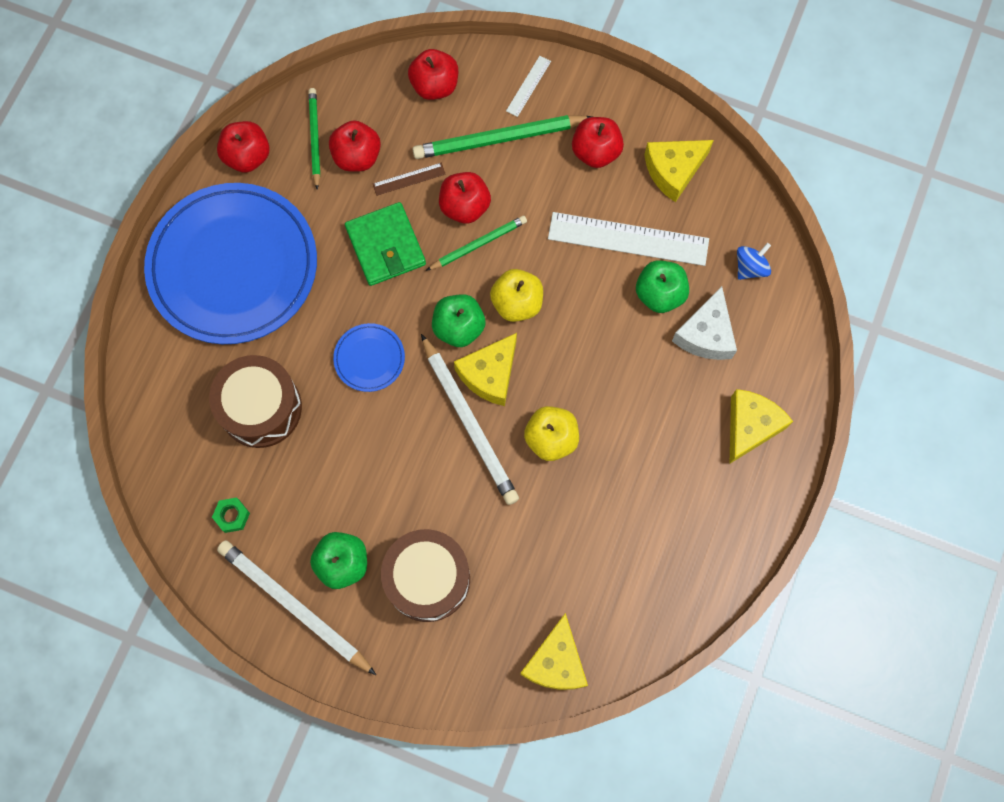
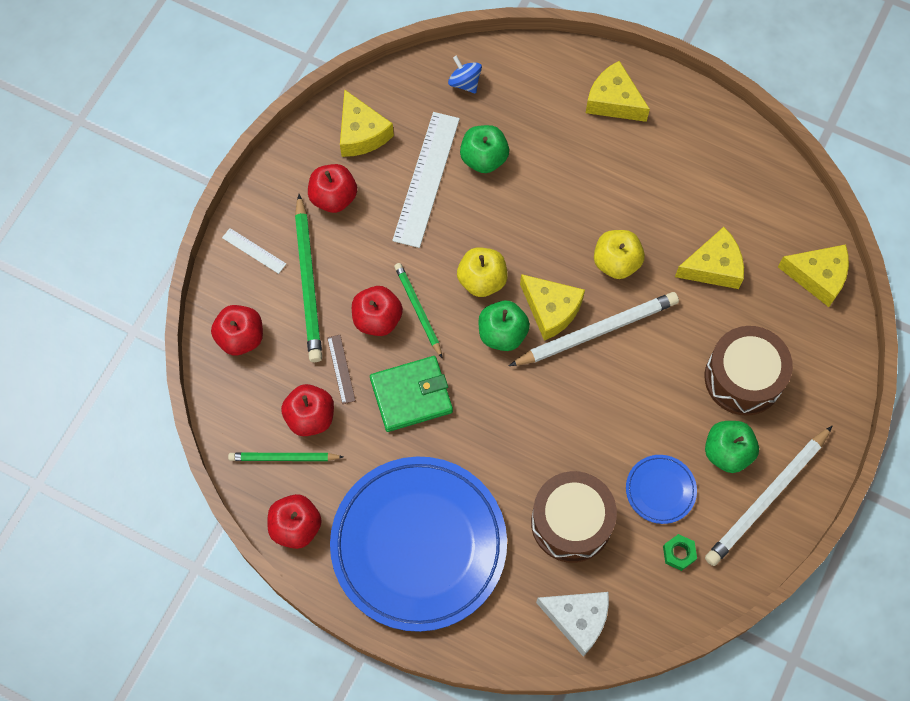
camera: 85 degrees left, 5 degrees down
blue plate [333,323,405,392] -> blue plate moved to [626,455,697,524]
white cheese [672,286,737,360] -> white cheese moved to [536,592,609,656]
none -> yellow cheese [675,227,744,289]

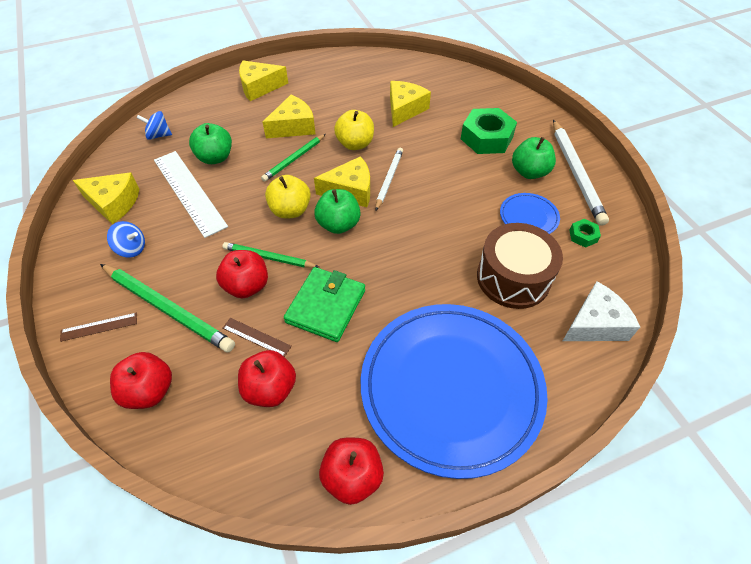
camera: 50 degrees left, 15 degrees down
white ruler [222,228,286,274] -> brown ruler [60,313,137,342]
green pencil [228,453,343,461] -> green pencil moved to [261,134,326,182]
red apple [308,164,357,213] -> blue spinning top [107,221,145,258]
white pencil [509,292,679,366] -> white pencil [375,148,403,210], size x0.60
brown drum [705,326,793,416] -> green nut [461,108,517,154]
yellow cheese [778,244,849,307] -> yellow cheese moved to [262,95,316,138]

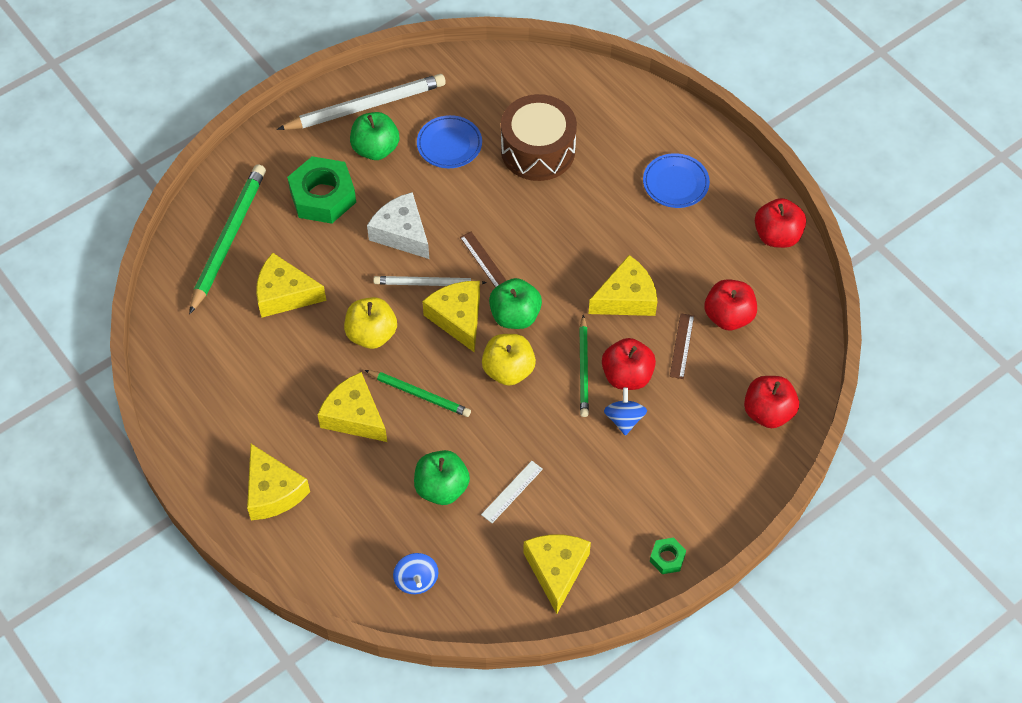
camera: 105 degrees left, 5 degrees up
brown ruler [60,313,137,342] -> brown ruler moved to [460,232,507,287]
green pencil [100,264,235,352] -> green pencil moved to [189,164,266,314]
blue spinning top [107,221,145,258] -> blue spinning top moved to [604,387,647,436]
white ruler [154,151,228,238] -> white ruler [481,461,543,523], size x0.46
green wallet [284,267,365,342] -> yellow cheese [589,255,658,316]
blue plate [361,304,548,479] -> blue plate [643,153,710,208], size x0.41
white cheese [563,281,640,341] -> white cheese moved to [367,192,429,259]
green nut [570,219,601,248] -> green nut moved to [650,538,686,574]

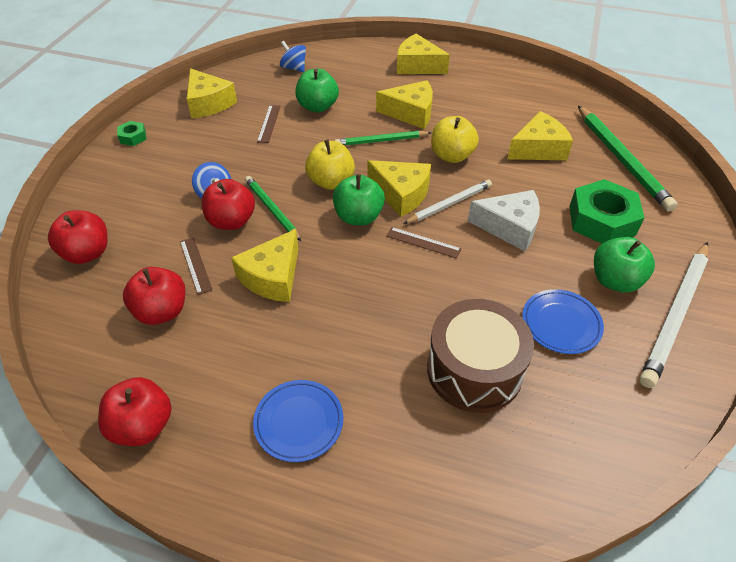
camera: 145 degrees right, 10 degrees down
white ruler [481,461,543,523] -> brown ruler [257,105,280,143]

